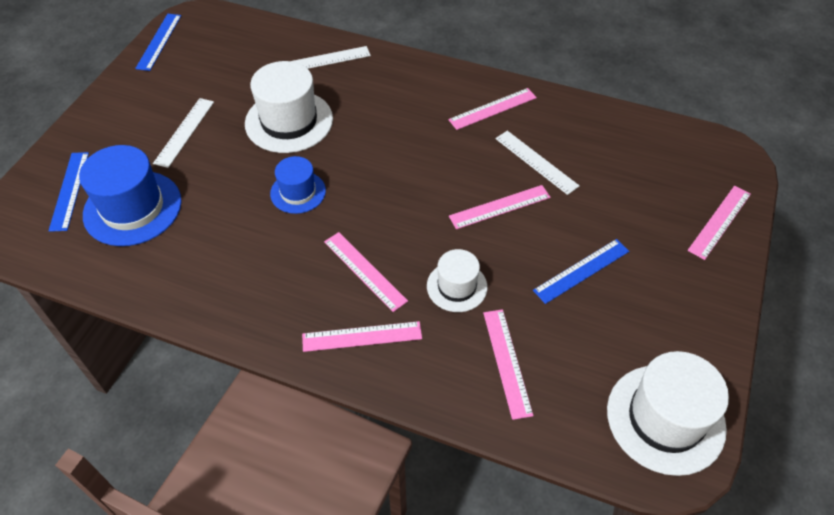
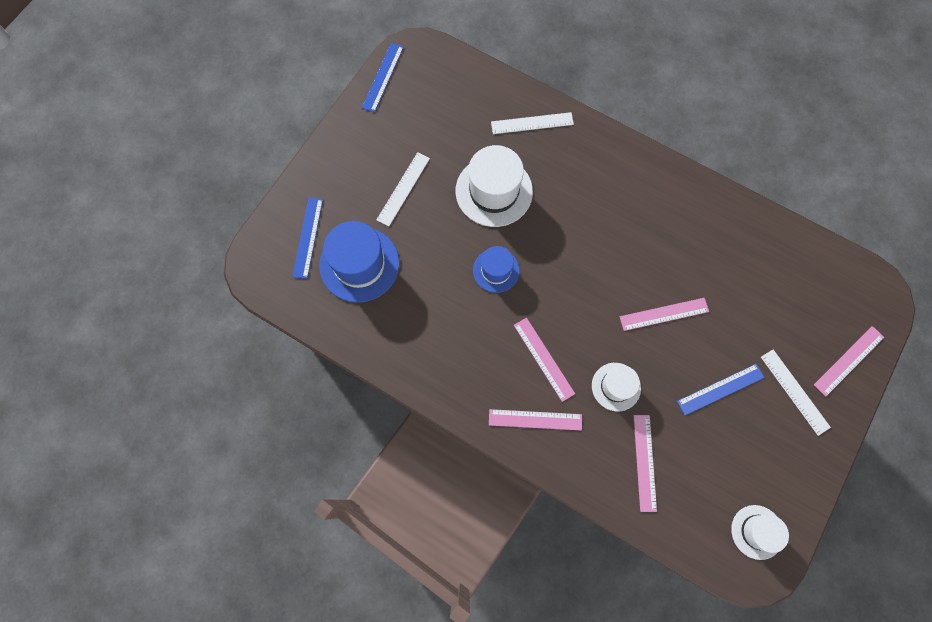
camera: 10 degrees right, 20 degrees up
pink ruler [448,88,537,130] -> none
white ruler [495,131,580,195] -> white ruler moved to [761,349,831,436]
white hat [607,351,729,476] -> white hat [731,505,789,560], size x0.58

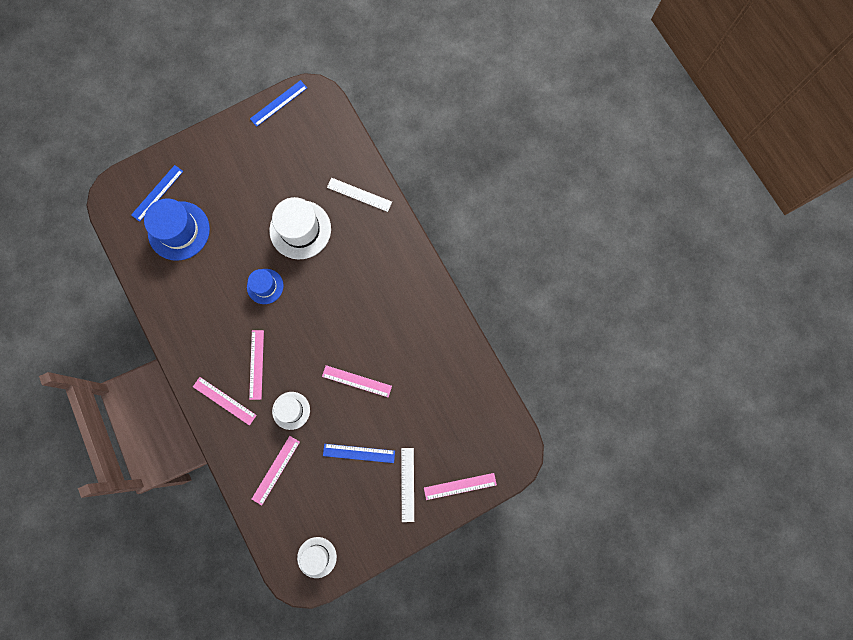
camera: 30 degrees right, 5 degrees up
white ruler [377,152,430,226] -> none

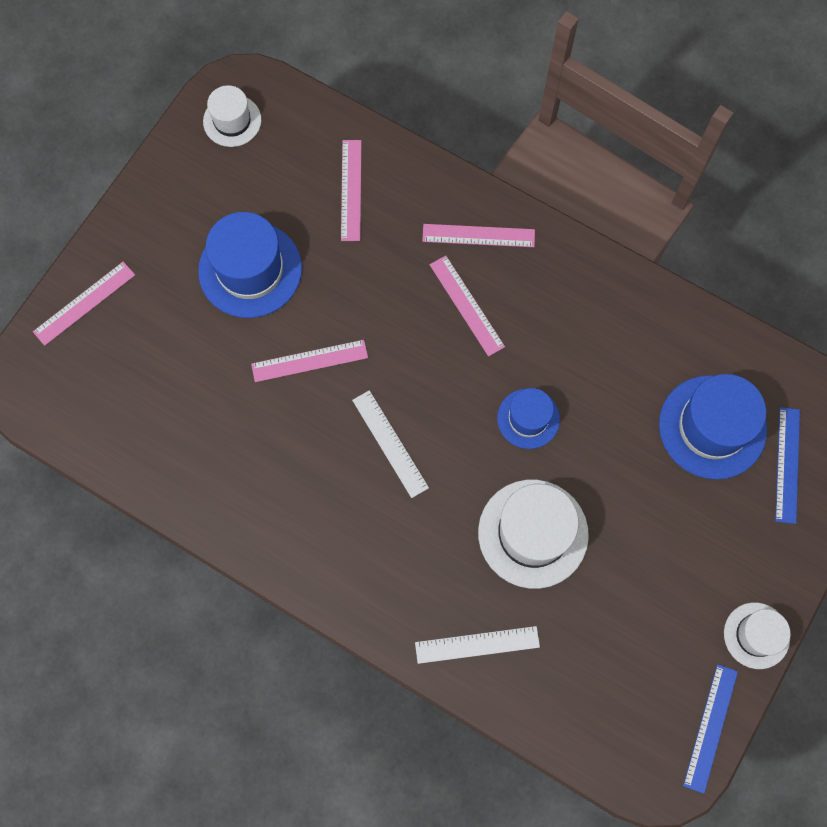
camera: 150 degrees right, 5 degrees down
white hat [272,392,310,430] -> white hat moved to [724,602,791,669]
blue ruler [323,444,395,463] -> blue hat [198,212,302,318]
white ruler [401,448,414,522] -> white ruler moved to [352,390,429,498]

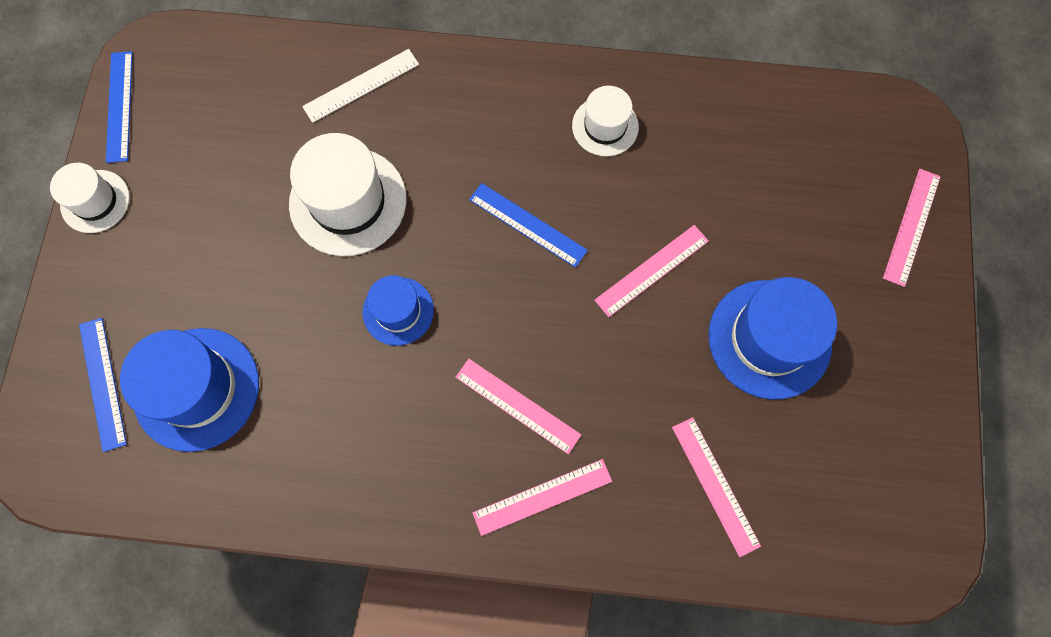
camera: 155 degrees right, 0 degrees up
white hat [203,85,261,147] -> white hat moved to [572,86,639,156]
white ruler [352,390,429,498] -> blue ruler [469,183,588,268]

